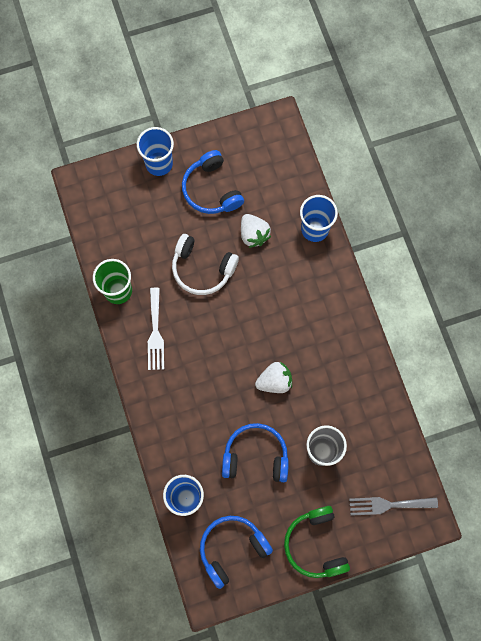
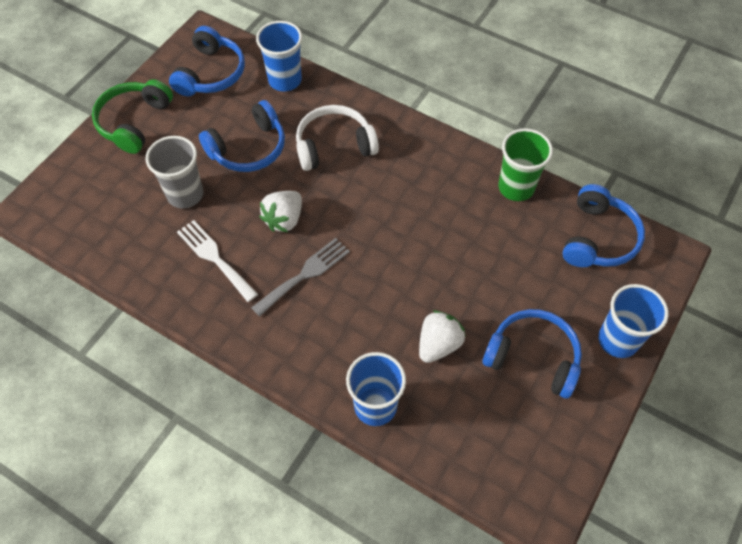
camera: 140 degrees right, 15 degrees down
white fork [148,288,164,370] -> white fork moved to [177,220,258,302]
white headphones [172,234,239,295] -> white headphones moved to [296,105,379,171]
white strawberry [241,214,271,248] -> white strawberry turned 105 degrees clockwise [419,310,466,363]
green headphones [284,506,350,578] -> green headphones turned 105 degrees counterclockwise [92,79,173,154]
grey fork [349,497,438,516] -> grey fork moved to [251,238,350,317]
none -> blue headphones [563,184,645,267]

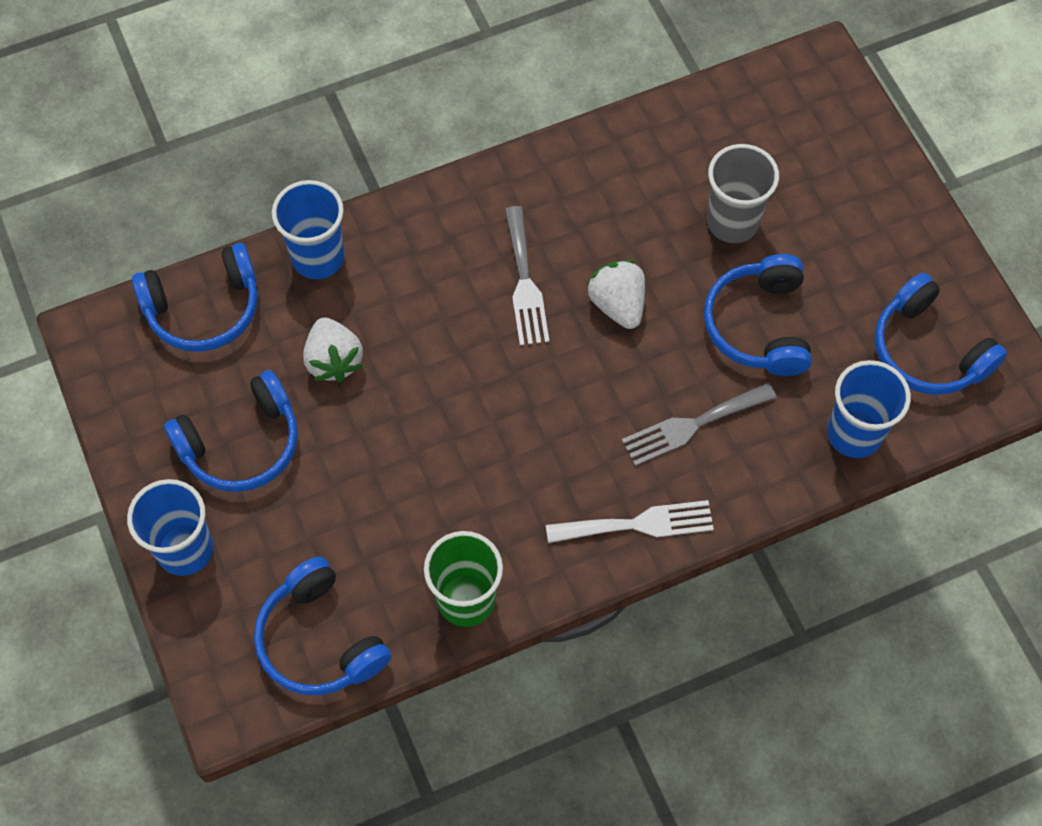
camera: 125 degrees right, 5 degrees up
green headphones [92,79,173,154] -> none
white fork [177,220,258,302] -> white fork moved to [546,500,714,543]
white headphones [296,105,379,171] -> grey fork [622,383,777,466]
none -> blue headphones [132,243,258,352]

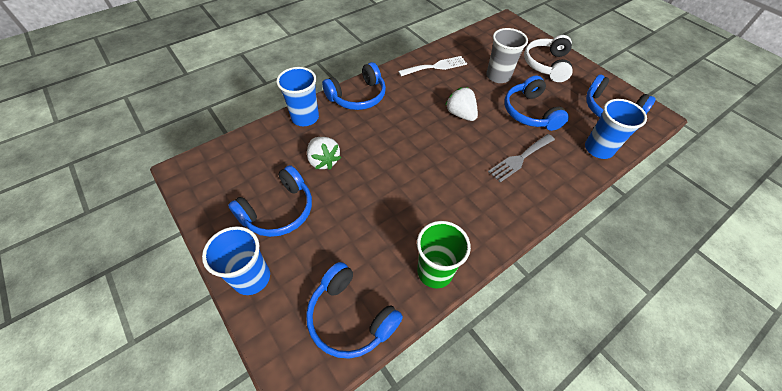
camera: 15 degrees left, 10 degrees down
blue headphones [132,243,258,352] -> blue headphones moved to [322,62,386,110]
grey fork [505,206,550,346] -> none
white fork [546,500,714,543] -> white fork moved to [398,56,467,76]
none -> white headphones [524,35,573,82]

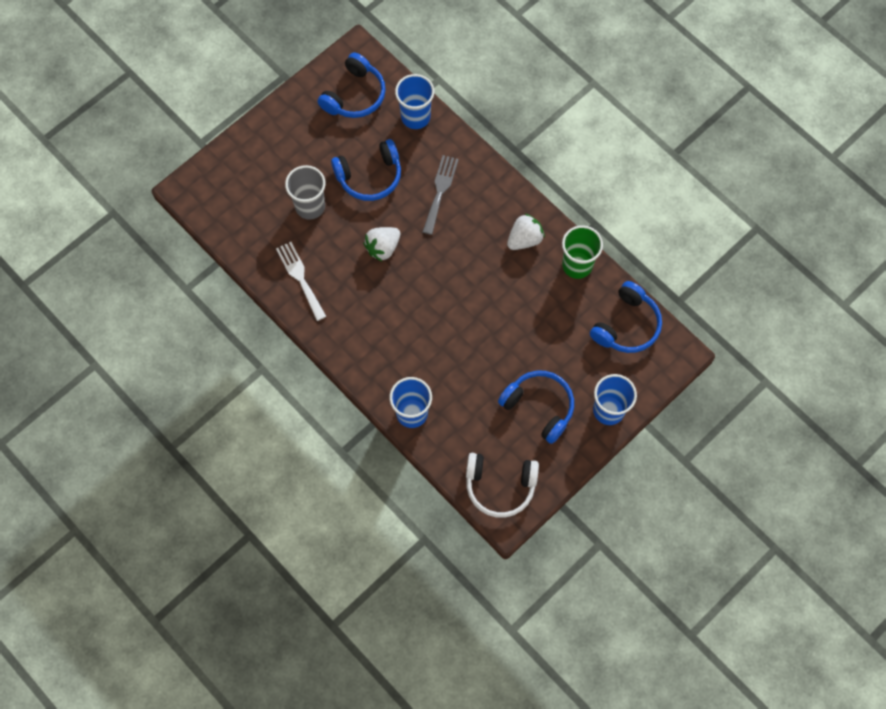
camera: 95 degrees left, 15 degrees up
white strawberry [307,137,341,170] -> white strawberry moved to [507,213,545,250]
blue headphones [322,62,386,110] -> none
grey fork [488,134,555,182] -> grey fork turned 120 degrees counterclockwise [423,155,459,235]
white headphones [524,35,573,82] -> white headphones moved to [466,453,539,518]

